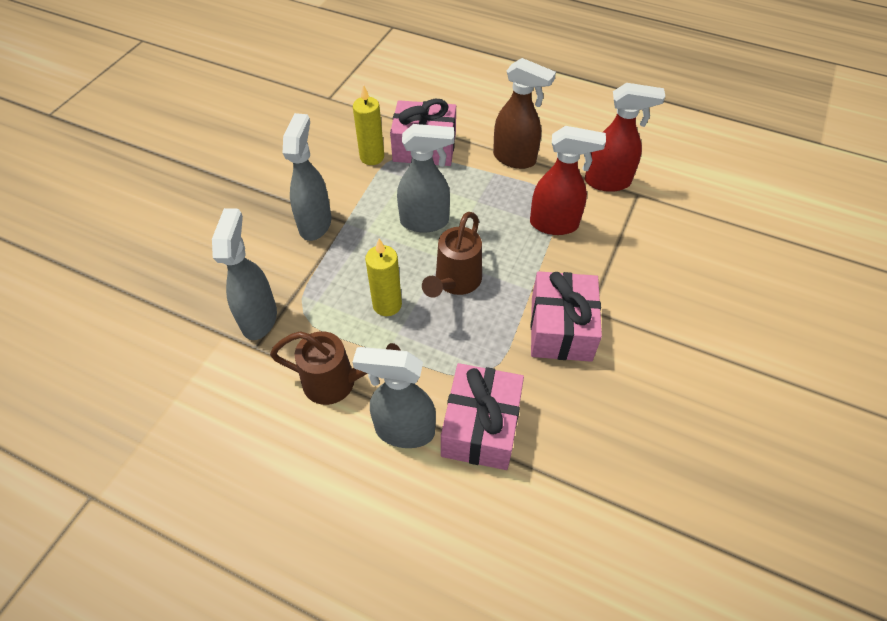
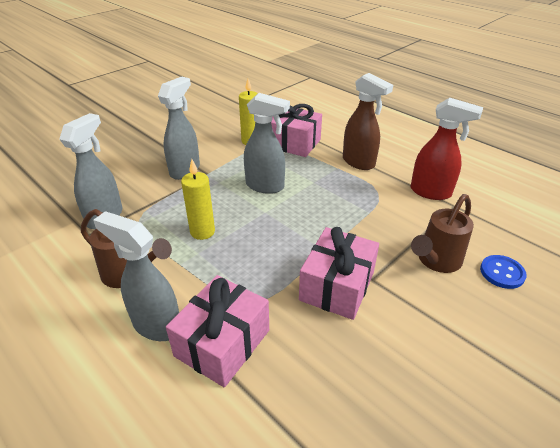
camera: 20 degrees right, 15 degrees down
brown watering can [422,212,482,298] -> brown watering can moved to [411,194,474,273]
red spray bottle [530,126,606,235] -> none
none -> blue button [480,255,527,289]

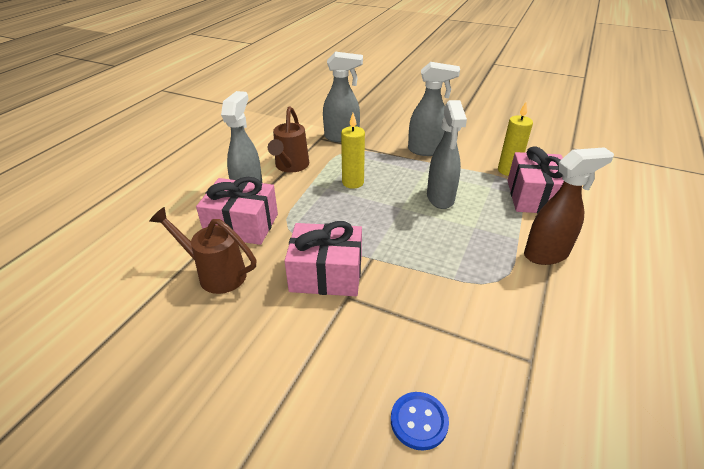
camera: 70 degrees right, 0 degrees up
brown spray bottle [343,73,393,170] -> brown spray bottle turned 135 degrees counterclockwise [524,147,614,265]
red spray bottle [411,97,483,200] -> none
brown watering can [411,194,474,273] -> brown watering can moved to [149,207,256,294]

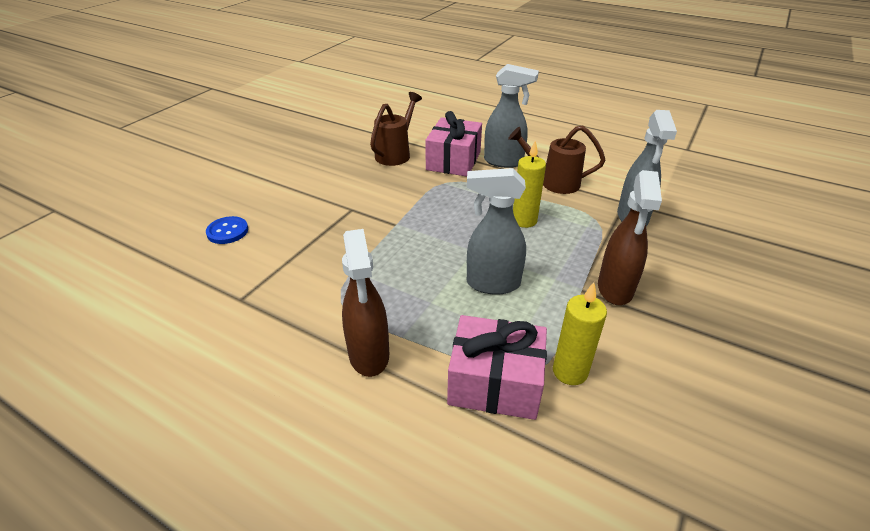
camera: 95 degrees right, 0 degrees up
pink gift [285,221,362,296] -> none
grey spray bottle [408,62,460,156] -> brown spray bottle [598,170,662,305]

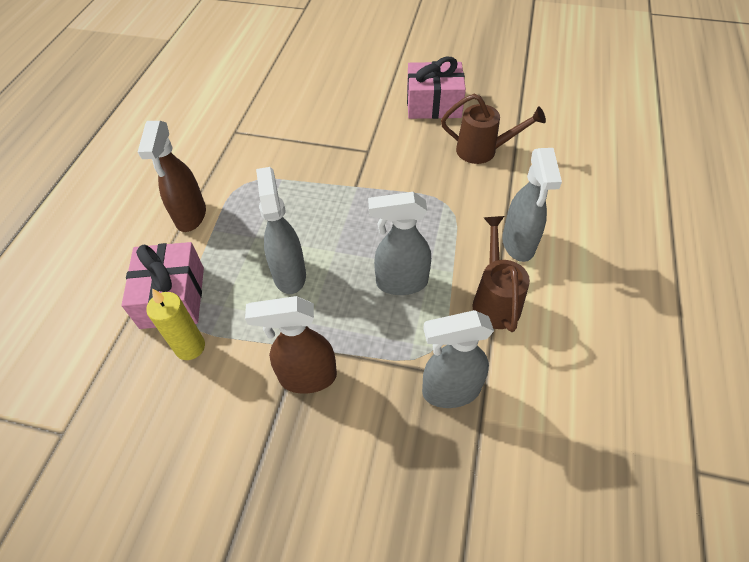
camera: 75 degrees right, 15 degrees up
blue button [206,216,248,244] -> none
brown spray bottle [342,229,389,377] -> brown spray bottle turned 60 degrees counterclockwise [138,121,206,232]
pink gift [425,111,482,176] -> pink gift moved to [407,57,466,119]
yellow candle [513,140,546,228] -> grey spray bottle [368,192,431,295]

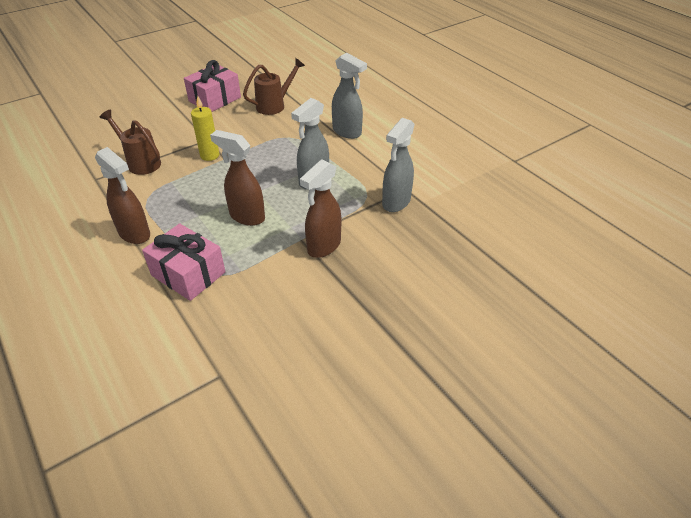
camera: 50 degrees left, 10 degrees down
yellow candle [146,289,205,360] -> yellow candle moved to [191,96,219,161]
grey spray bottle [256,167,306,294] -> brown spray bottle [210,130,265,226]
brown watering can [473,216,530,332] -> brown watering can moved to [99,110,161,175]

